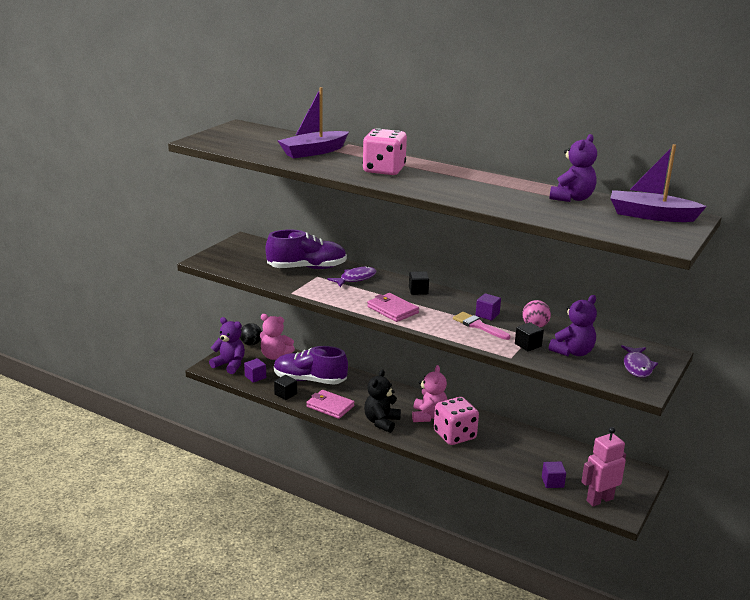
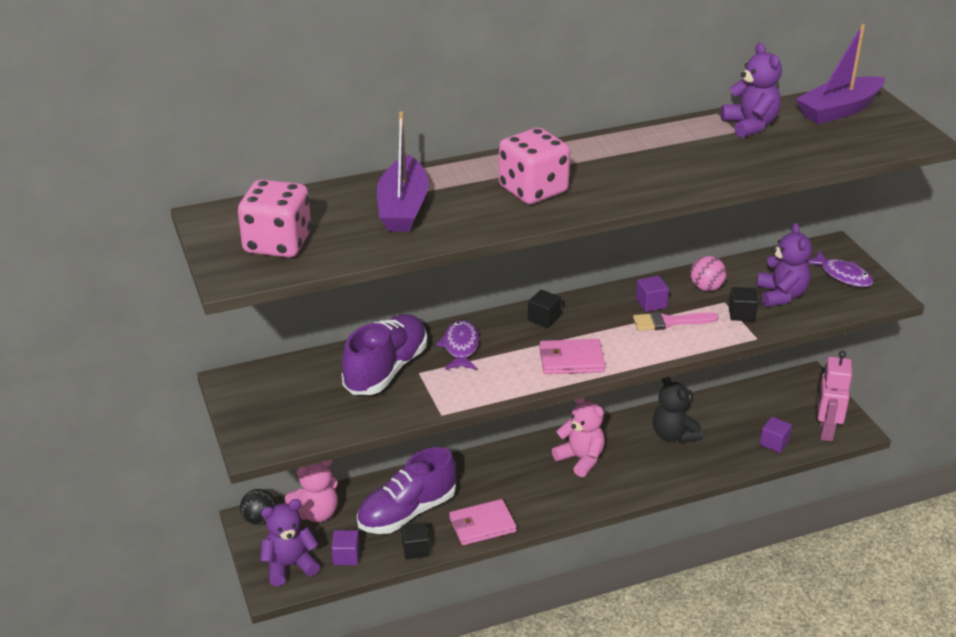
camera: 50 degrees left, 10 degrees up
black teddy bear [364,369,401,433] -> black teddy bear moved to [653,377,703,444]
pink dice [434,397,479,445] -> pink dice moved to [238,179,311,258]

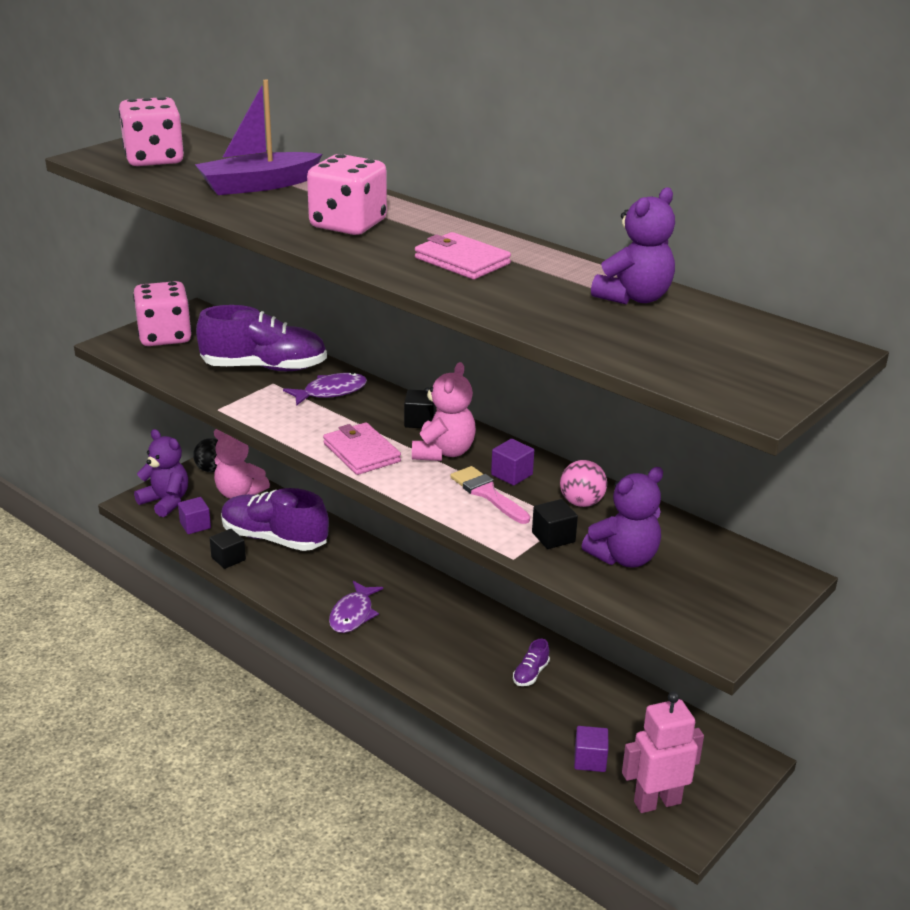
camera: 60 degrees right, 5 degrees down
pink wallet [449,499,516,545] -> pink wallet moved to [415,232,511,279]
pink teddy bear [552,398,605,477] -> pink teddy bear moved to [412,362,476,461]
black teddy bear [653,377,703,444] -> purple shoe [513,639,550,686]
purple boat [796,24,885,124] -> none
purple fish [806,251,873,287] -> purple fish moved to [329,581,383,633]
none -> pink dice [133,281,192,346]

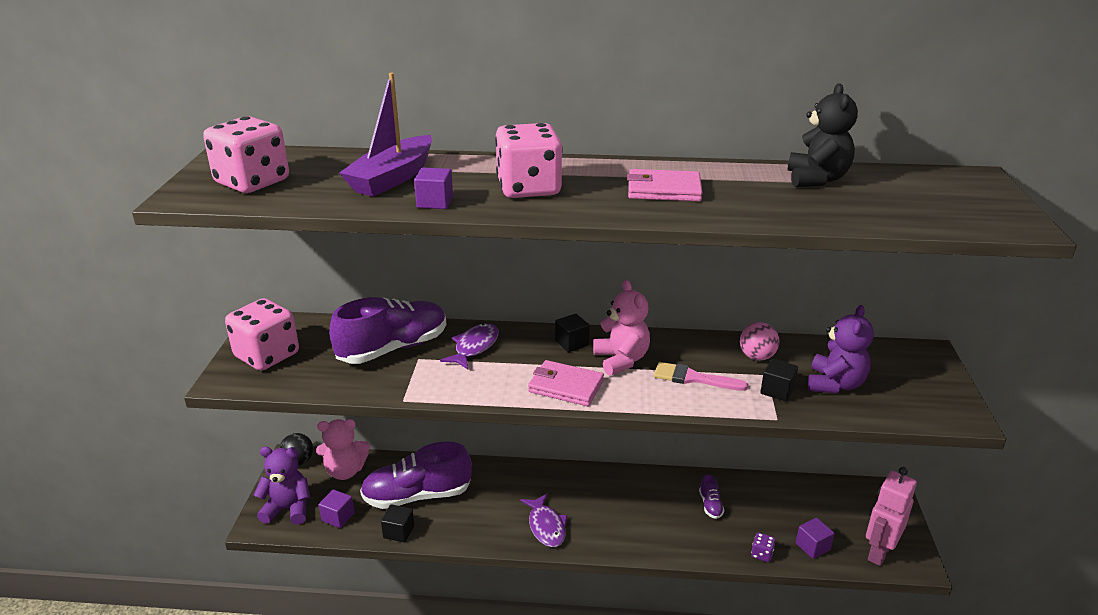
camera: 35 degrees left, 0 degrees up
purple cube [491,439,534,486] -> purple cube moved to [414,168,453,209]
purple teddy bear [591,187,675,304] -> black teddy bear [788,83,858,187]
none -> purple dice [751,532,776,562]

